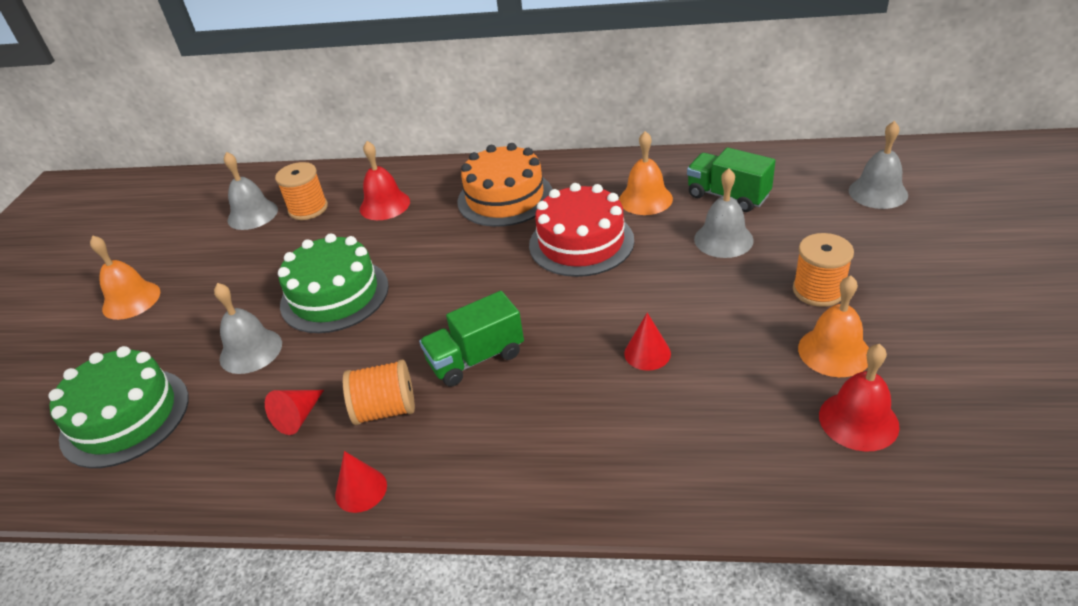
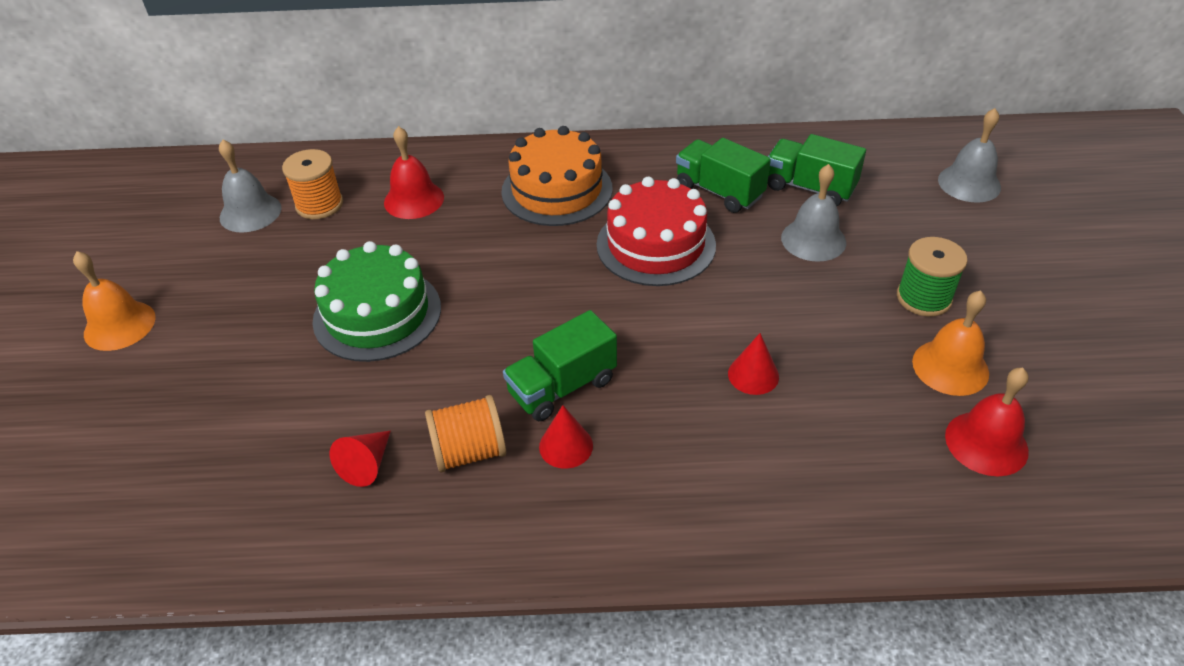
camera: 10 degrees left, 5 degrees up
green cake [48,346,189,468] -> none
grey bell [214,283,282,374] -> none
red cone [335,451,387,513] -> red cone moved to [539,405,593,469]
orange bell [619,131,673,215] -> green truck [676,138,771,213]
orange spool [793,233,854,307] -> green spool [897,237,968,317]

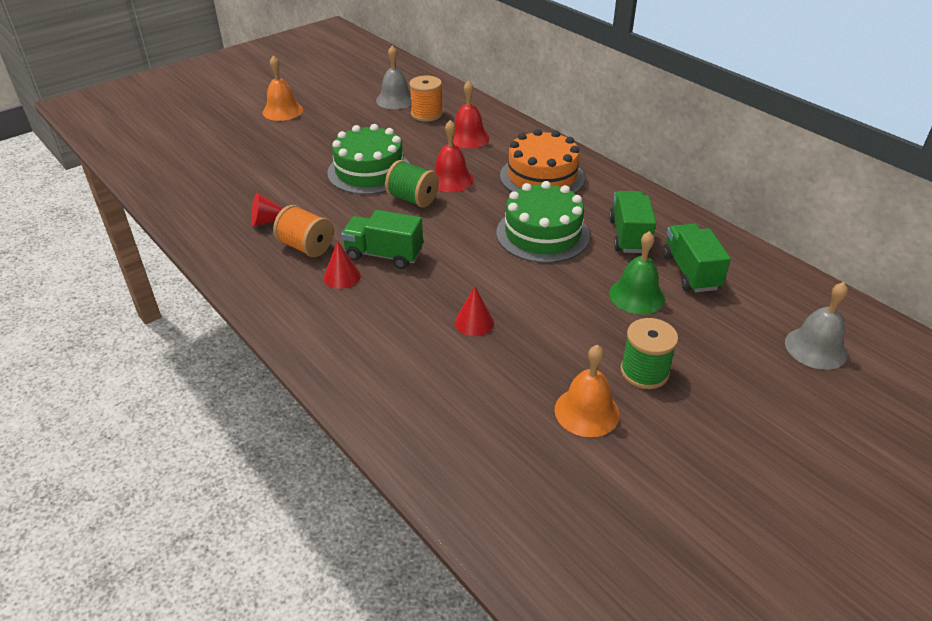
camera: 50 degrees right, 5 degrees down
red cake [597,177,716,286] -> green cake [496,181,590,263]
grey bell [781,164,846,262] -> green bell [609,231,665,314]
red bell [945,368,1029,476] -> red bell moved to [434,120,474,192]
none -> green spool [385,160,439,207]

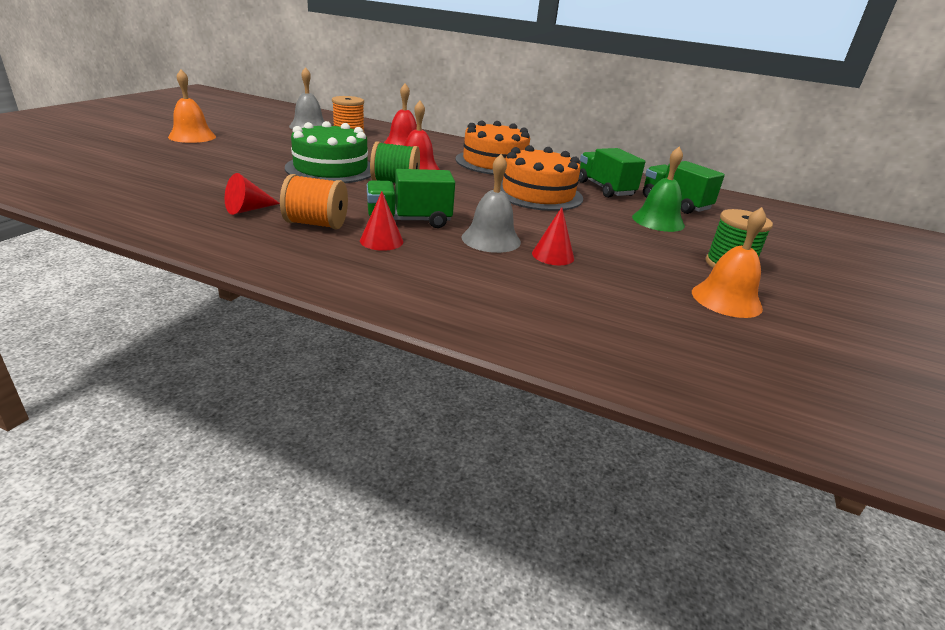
camera: 30 degrees left, 10 degrees down
green cake [496,181,590,263] -> orange cake [493,145,583,211]
grey bell [785,282,848,370] -> grey bell moved to [461,154,521,253]

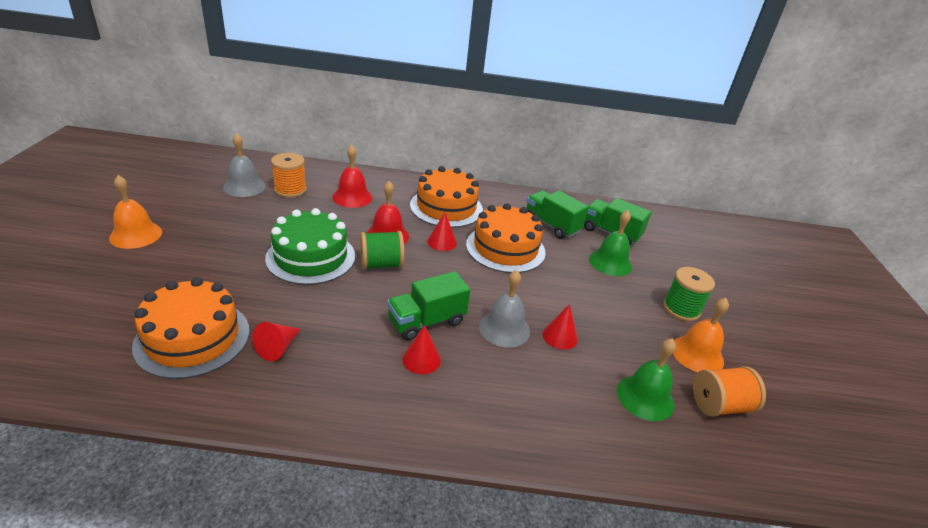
camera: 20 degrees left, 5 degrees up
orange spool [280,174,348,230] -> orange spool moved to [693,366,766,417]
none -> orange cake [132,277,250,379]
none -> red cone [427,212,457,251]
none -> green bell [617,338,676,421]

